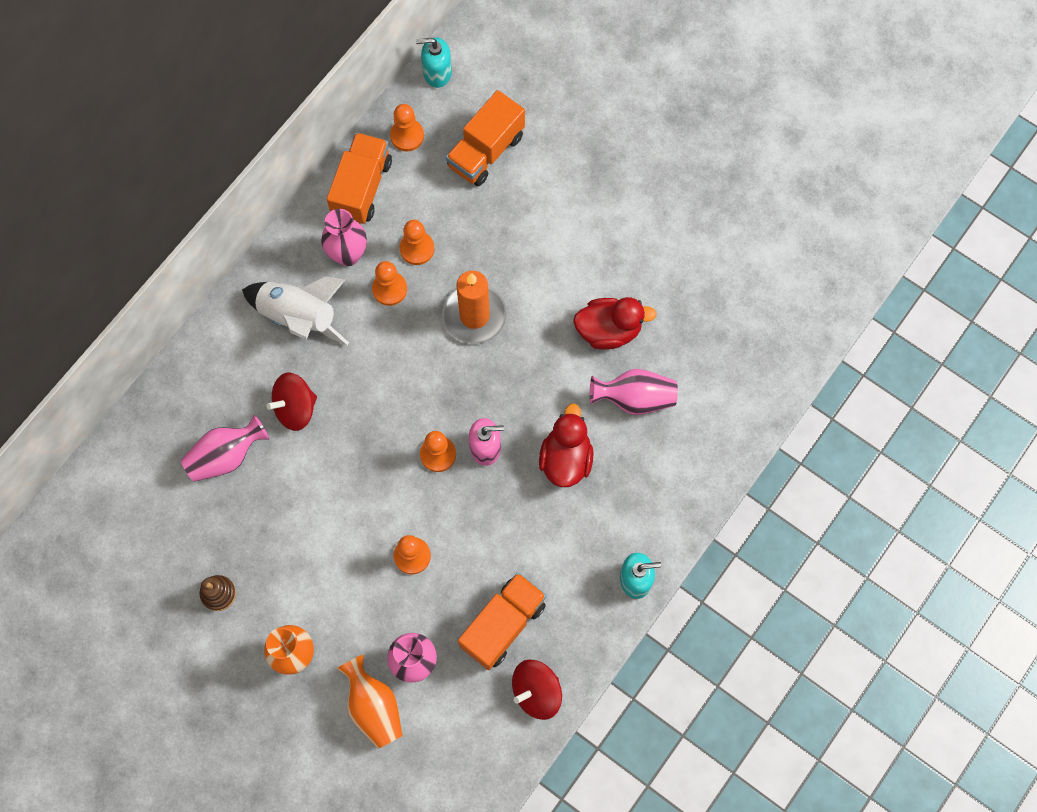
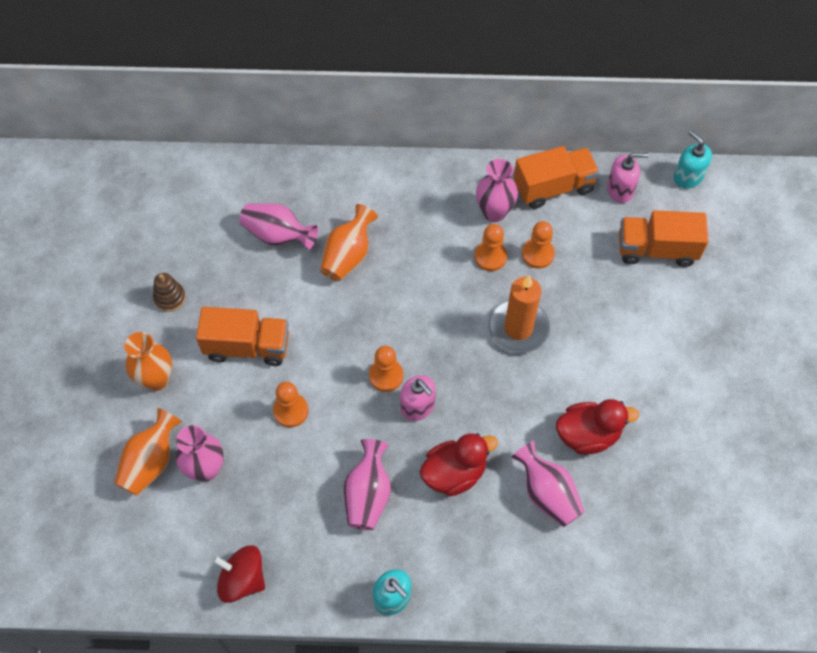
camera: 55 degrees right, 10 degrees down
white rocket [242,276,349,345] -> none
red spinning top [266,373,317,431] -> orange vase [320,204,378,281]
orange pawn [390,104,424,151] -> pink soap dispenser [607,153,648,203]
orange truck [458,572,547,670] -> orange truck moved to [196,307,289,366]
red duck [573,297,657,350] -> red duck turned 60 degrees counterclockwise [556,399,639,455]
none -> pink vase [344,439,391,530]

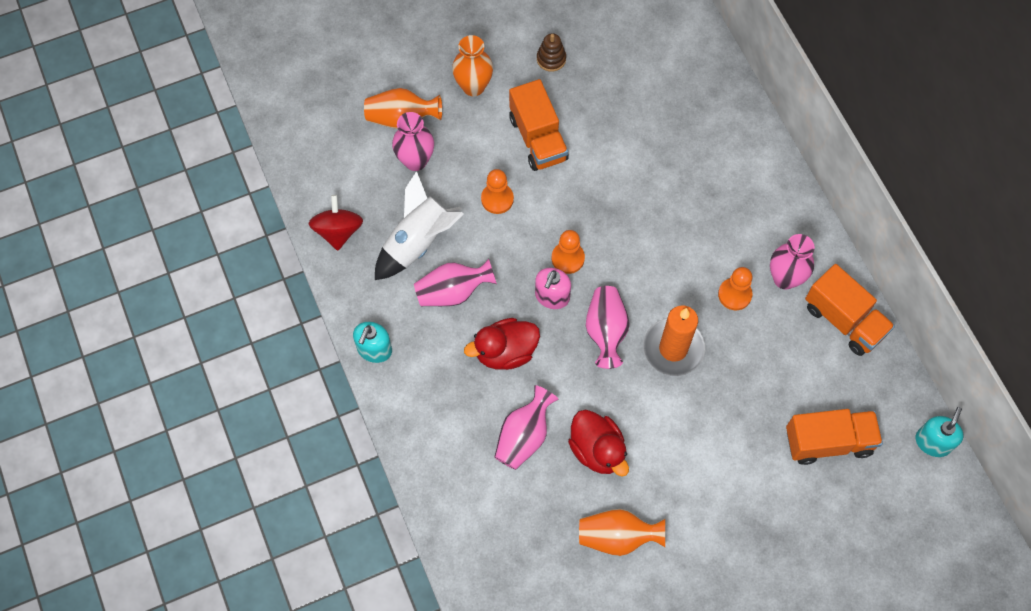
camera: 65 degrees right, 5 degrees up
pink vase [239,203,318,250] -> pink vase moved to [586,286,630,369]
orange vase [320,204,378,281] -> orange vase moved to [579,509,665,556]
red duck [420,433,498,496] -> red duck turned 120 degrees clockwise [464,318,540,370]
orange pawn [522,221,555,269] -> none
pink soap dispenser [607,153,648,203] -> none
orange truck [619,210,709,267] -> orange truck turned 105 degrees clockwise [786,409,883,465]
none -> white rocket [375,171,464,280]

